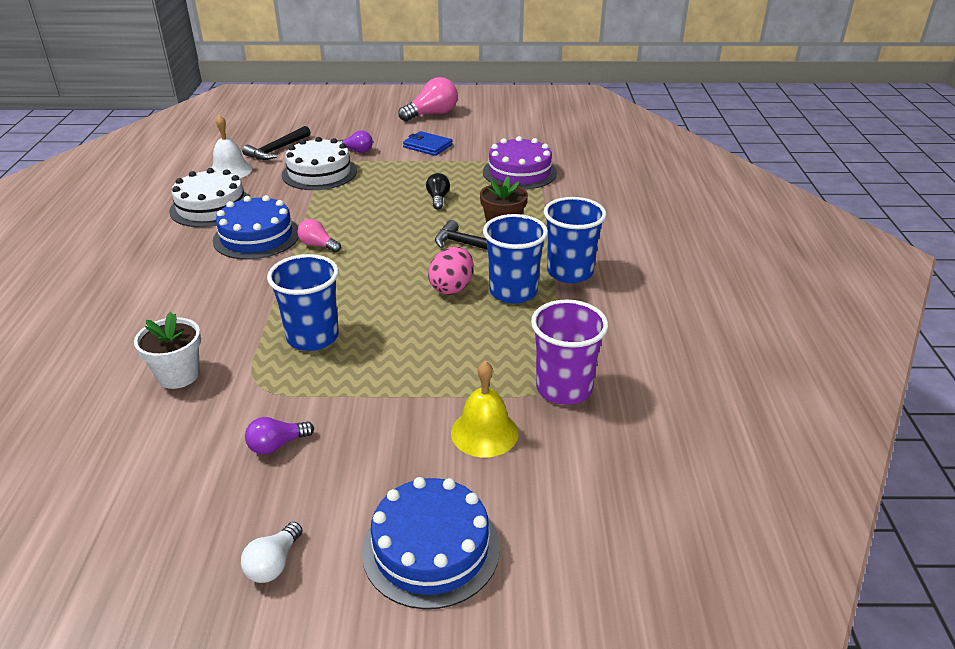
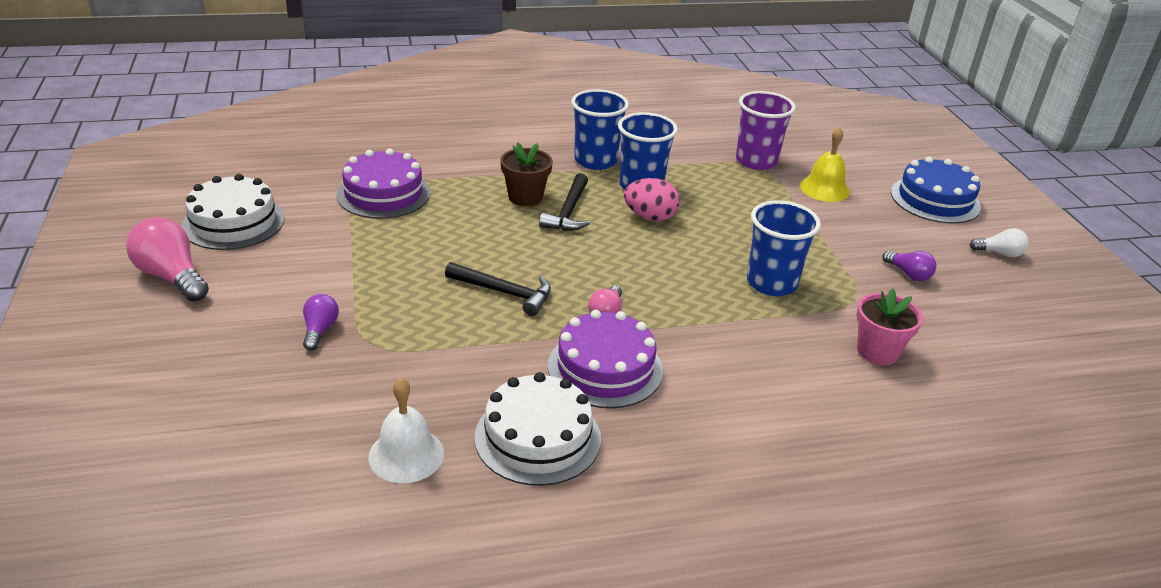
camera: 105 degrees left, 0 degrees up
white flower pot [134,312,201,389] -> pink flower pot [856,289,923,365]
blue cake [213,195,299,260] -> purple cake [548,310,663,408]
black hammer [242,126,311,160] -> black hammer moved to [445,262,551,316]
white cake [282,137,357,190] -> white cake moved to [181,174,285,250]
blue wallet [403,131,452,156] -> none
black light bulb [426,173,450,210] -> none

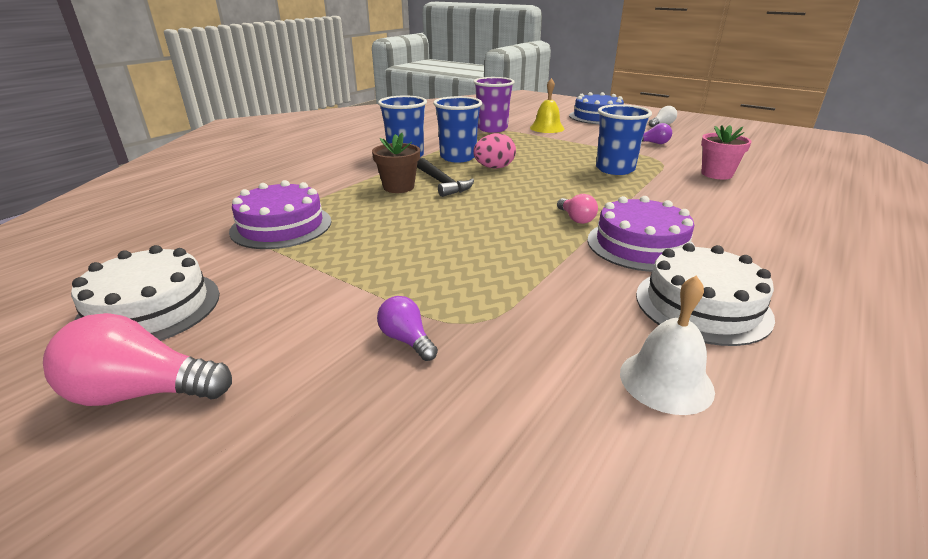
camera: 40 degrees left, 5 degrees down
black hammer [445,262,551,316] -> none

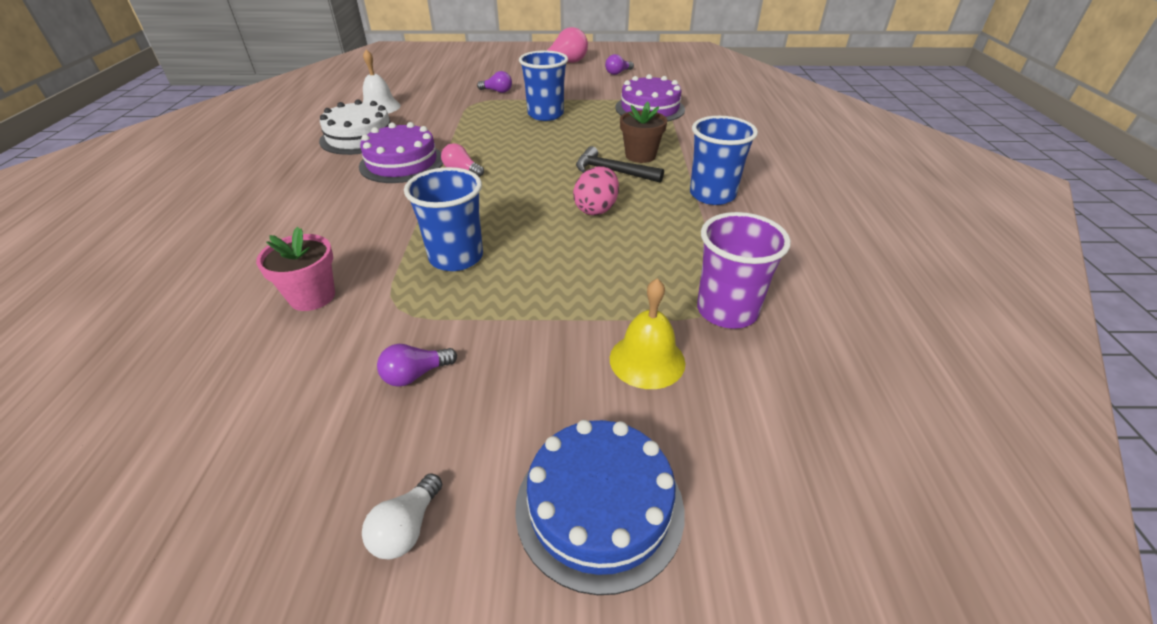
camera: 145 degrees right, 10 degrees up
white cake [71,245,220,341] -> purple light bulb [605,54,634,75]
blue cup [433,96,482,163] -> blue cup moved to [519,50,568,121]

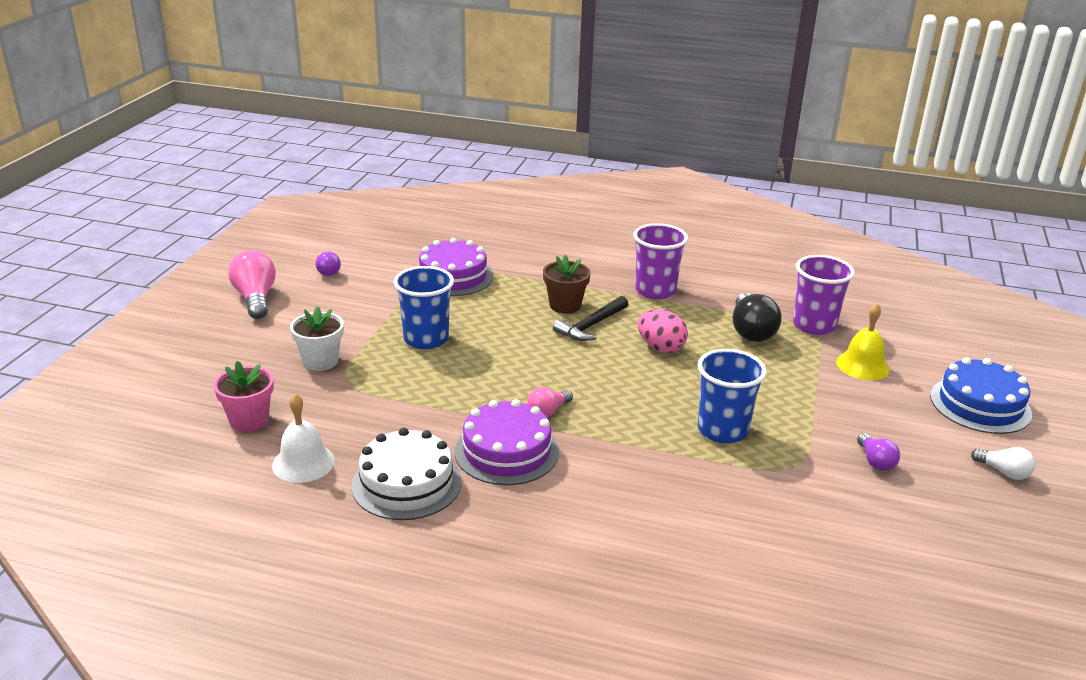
camera: 75 degrees left, 10 degrees down
pink flower pot [256,227,335,311] -> pink flower pot moved to [213,361,274,432]
purple light bulb [477,71,512,93] -> white flower pot [290,306,344,371]
blue cup [690,116,758,205] -> purple cup [633,223,688,299]
none -> black light bulb [733,293,782,342]

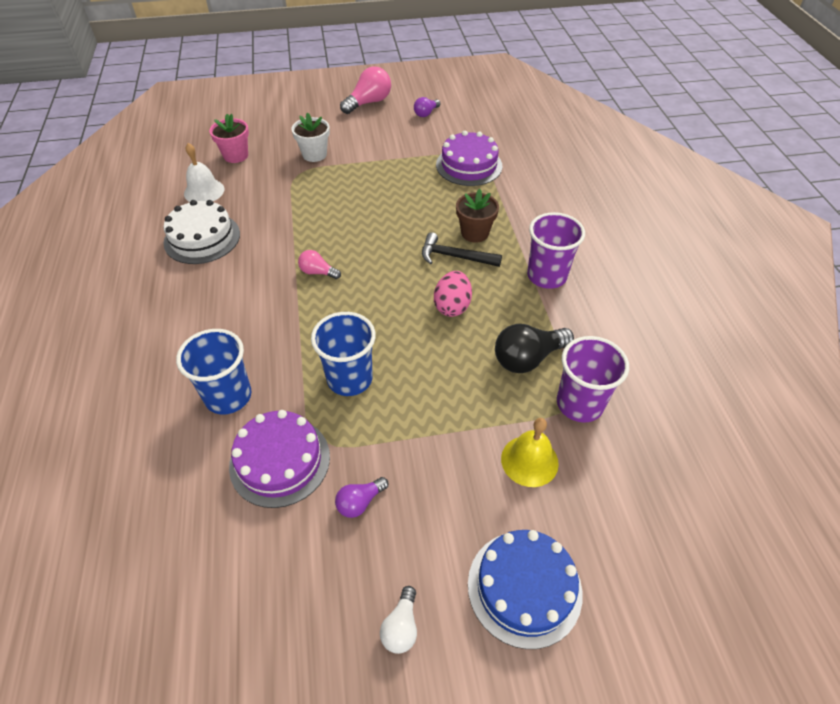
camera: 65 degrees right, 20 degrees up
blue cup [393,266,454,349] -> blue cup moved to [176,329,251,414]
purple cake [455,399,559,485] -> purple cake moved to [229,410,330,508]

